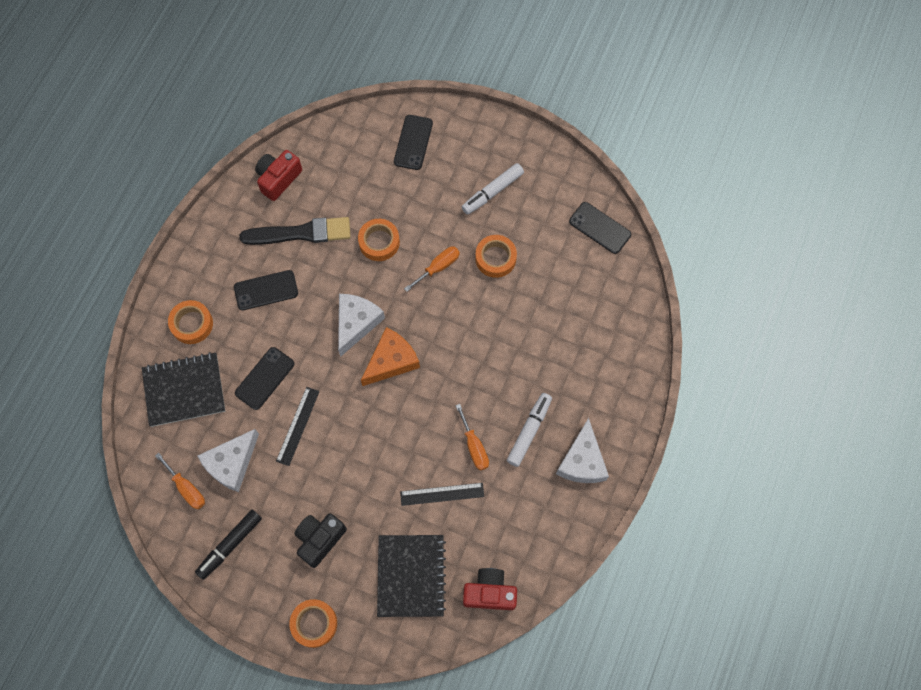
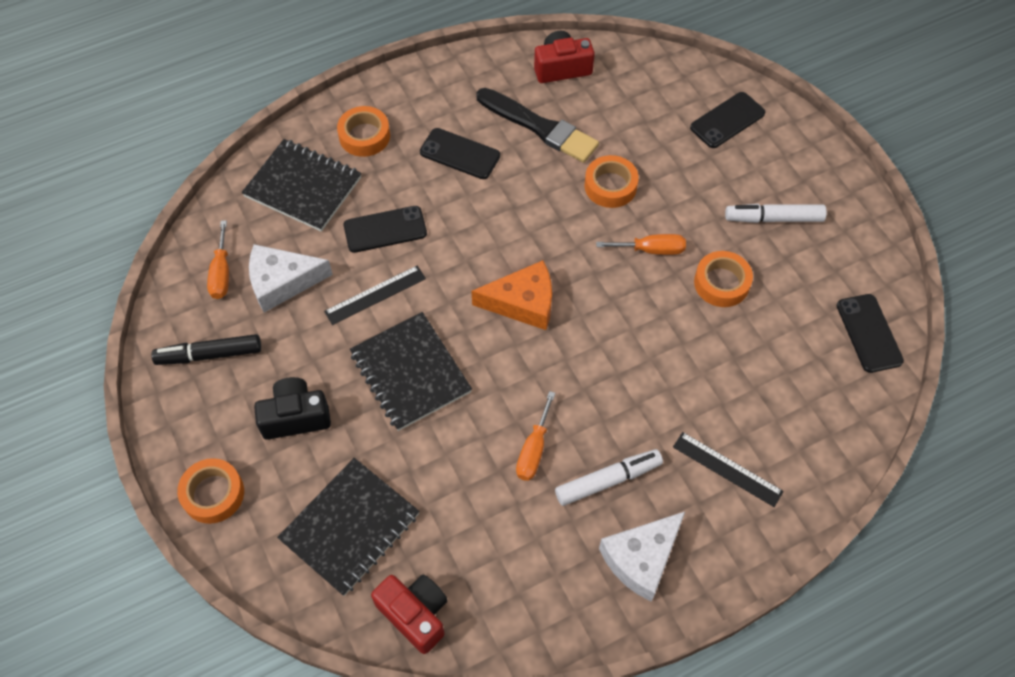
camera: 40 degrees right, 10 degrees down
white cheese [338,294,385,357] -> none
black ruler [400,483,484,506] -> black ruler moved to [673,432,784,507]
none -> black notebook [349,312,472,431]

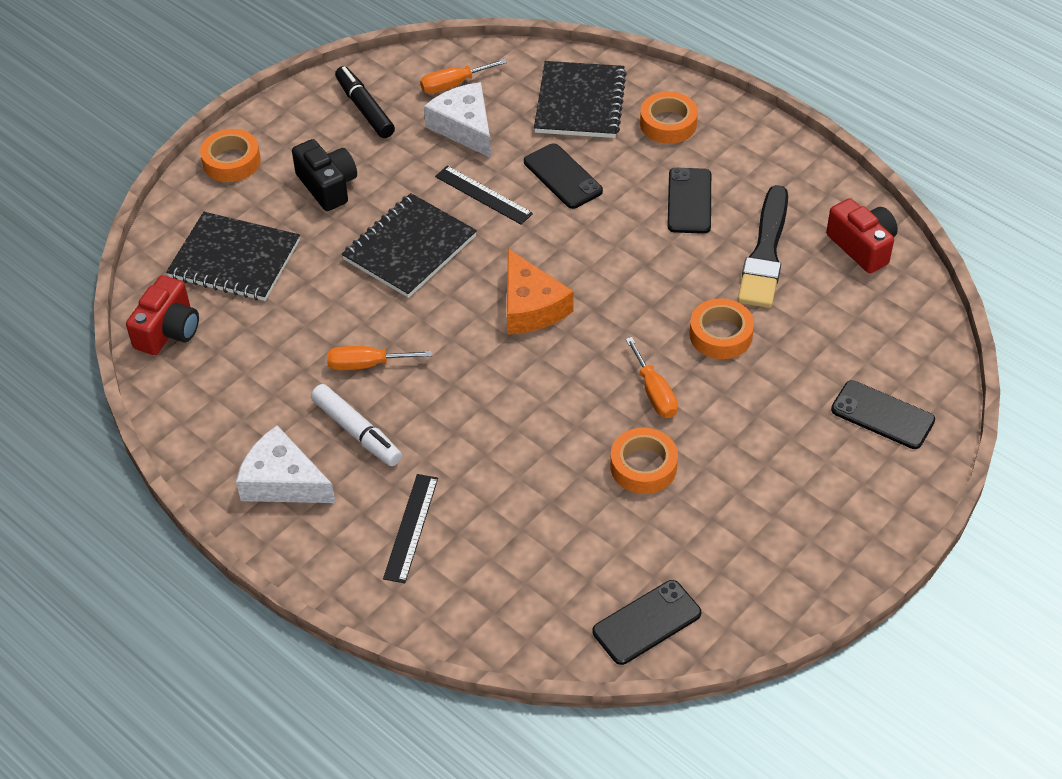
camera: 70 degrees right, 10 degrees down
white marker [725,204,827,223] -> none

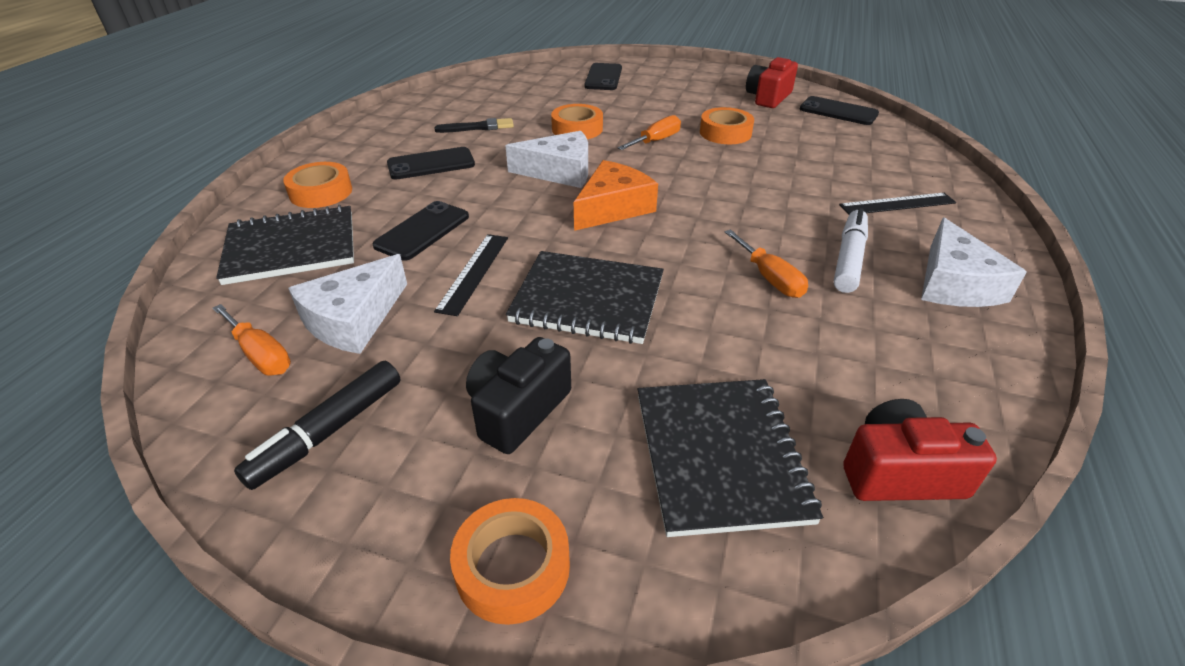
camera: 115 degrees left, 10 degrees down
black brush [738,185,788,308] -> black brush [435,118,514,133], size x0.56
red camera [826,198,898,273] -> red camera moved to [746,57,798,108]
none -> white cheese [505,131,588,188]

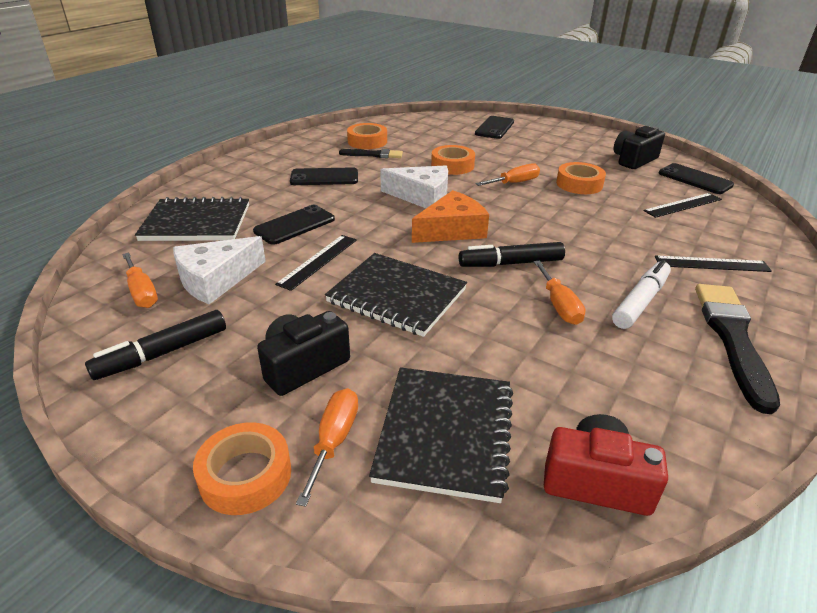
camera: 15 degrees right, 5 degrees down
orange tape [283,162,352,208] -> orange tape moved to [347,123,387,149]
red camera [746,57,798,108] -> black camera [614,126,665,169]
white cheese [921,217,1027,307] -> black brush [695,284,780,414]
none -> orange screwdriver [296,388,358,507]
none -> black marker [459,242,565,267]
none -> black ruler [643,193,722,218]

